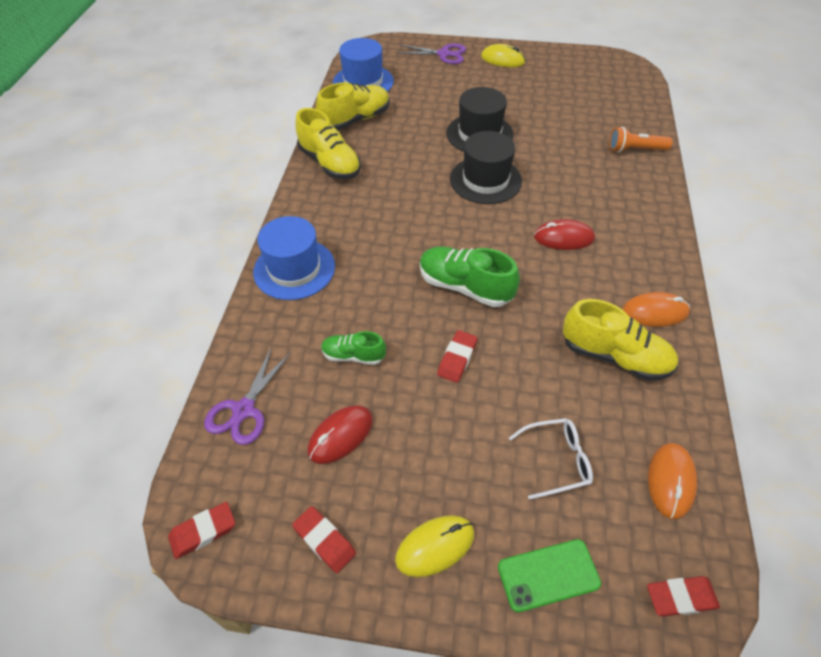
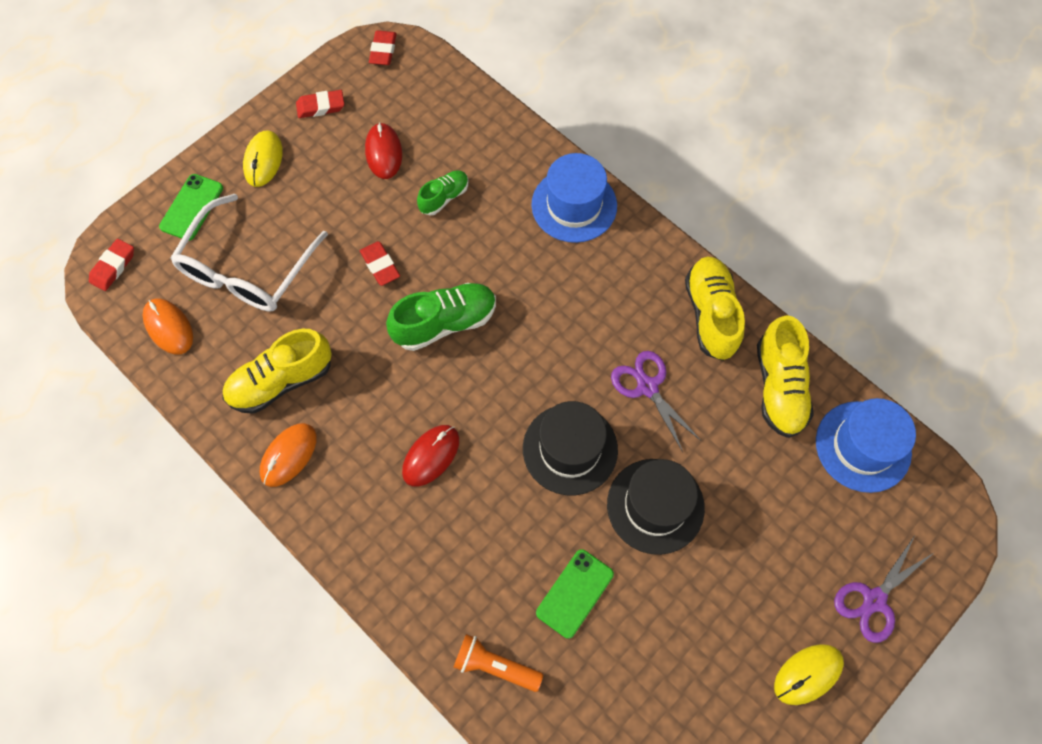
camera: 125 degrees right, 15 degrees up
purple scissors [204,347,291,445] -> purple scissors moved to [611,351,701,452]
yellow shoe [295,108,361,179] -> yellow shoe turned 90 degrees clockwise [685,256,745,361]
white glasses [509,418,593,500] -> white glasses [170,194,328,311], size x1.94
orange flashlight [609,127,672,153] -> orange flashlight turned 105 degrees counterclockwise [453,634,543,692]
none -> green phone [536,549,614,639]

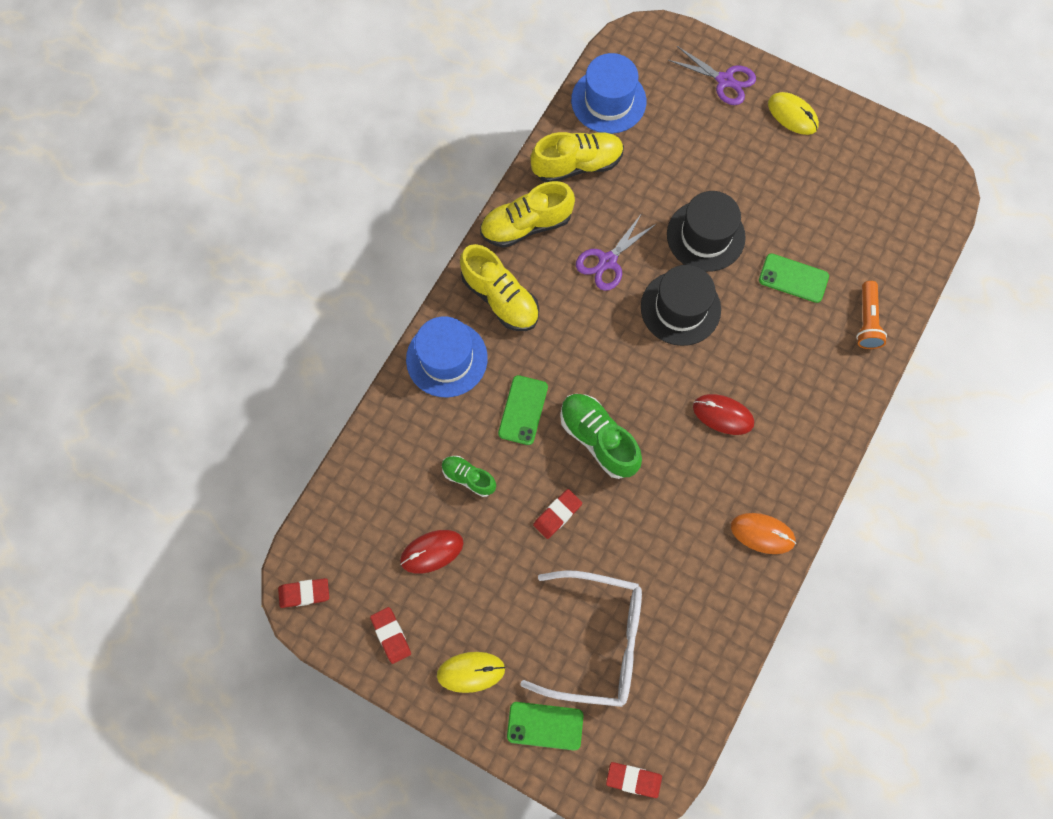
camera: 105 degrees left, 5 degrees up
orange mouse [143,298,193,355] -> none
yellow shoe [223,329,332,414] -> yellow shoe moved to [460,244,539,331]
none -> green phone [498,375,548,445]

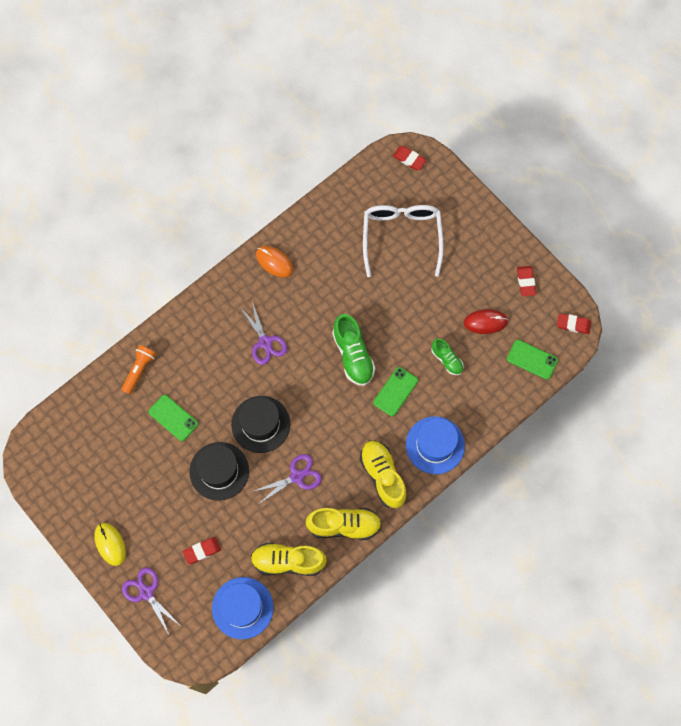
camera: 160 degrees left, 0 degrees up
yellow mouse [437,652,505,693] -> none
green phone [507,702,583,750] -> green phone moved to [507,340,558,380]
white glasses [520,570,642,707] -> white glasses turned 60 degrees clockwise [363,205,444,277]
red eraser [533,489,582,539] -> red eraser moved to [183,537,221,564]
red mouse [693,394,754,435] -> purple scissors [240,302,287,365]

